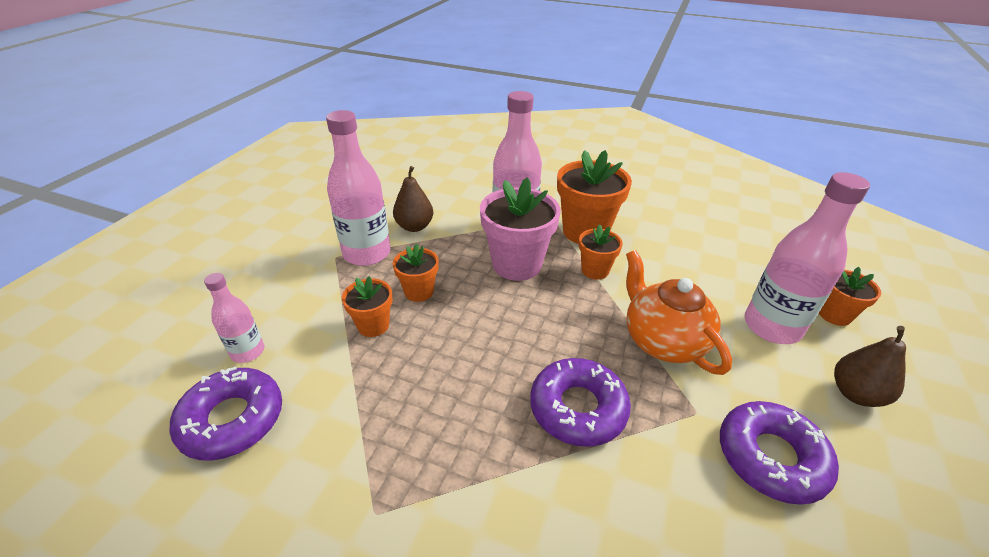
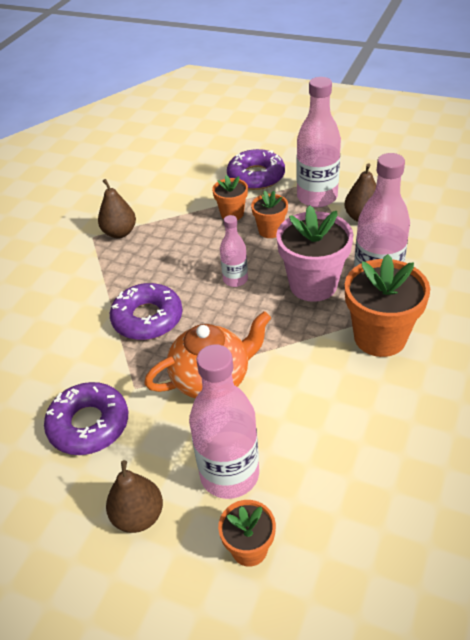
camera: 95 degrees right, 5 degrees up
purple donut [169,367,282,461] -> purple donut moved to [227,149,285,190]
pink bottle [204,273,264,363] -> pink bottle moved to [220,215,248,287]
orange flower pot [579,224,623,280] -> none
none -> brown pear [98,179,136,238]

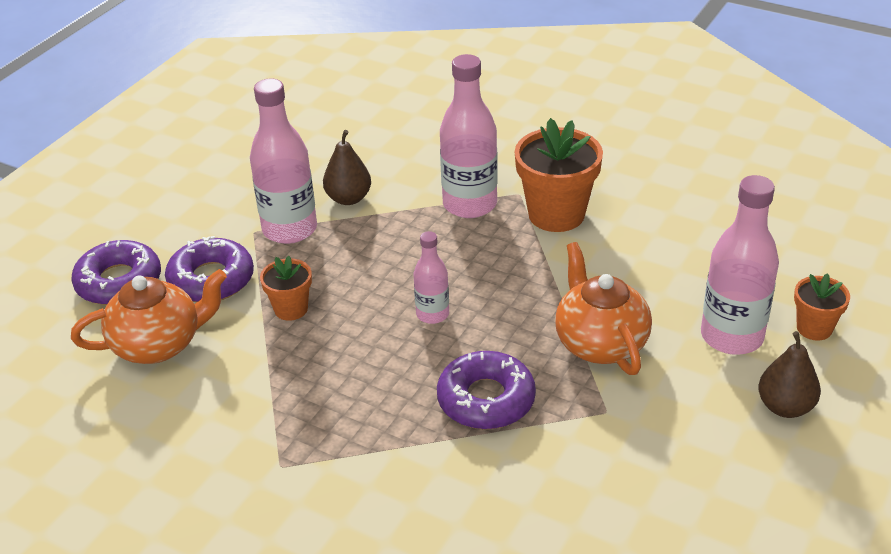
camera: 85 degrees left, 5 degrees down
purple donut [44,382,128,455] -> purple donut moved to [71,240,161,305]
brown pear [98,179,136,238] -> none
orange flower pot [251,191,288,238] -> none
pink flower pot [276,205,354,302] -> none
none -> orange teapot [71,269,227,364]

